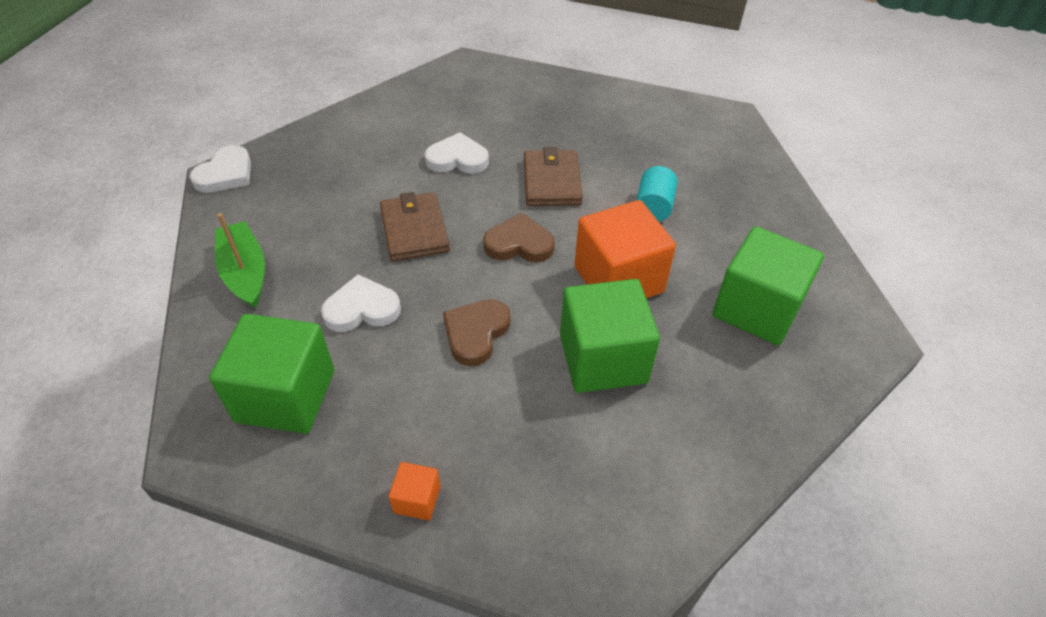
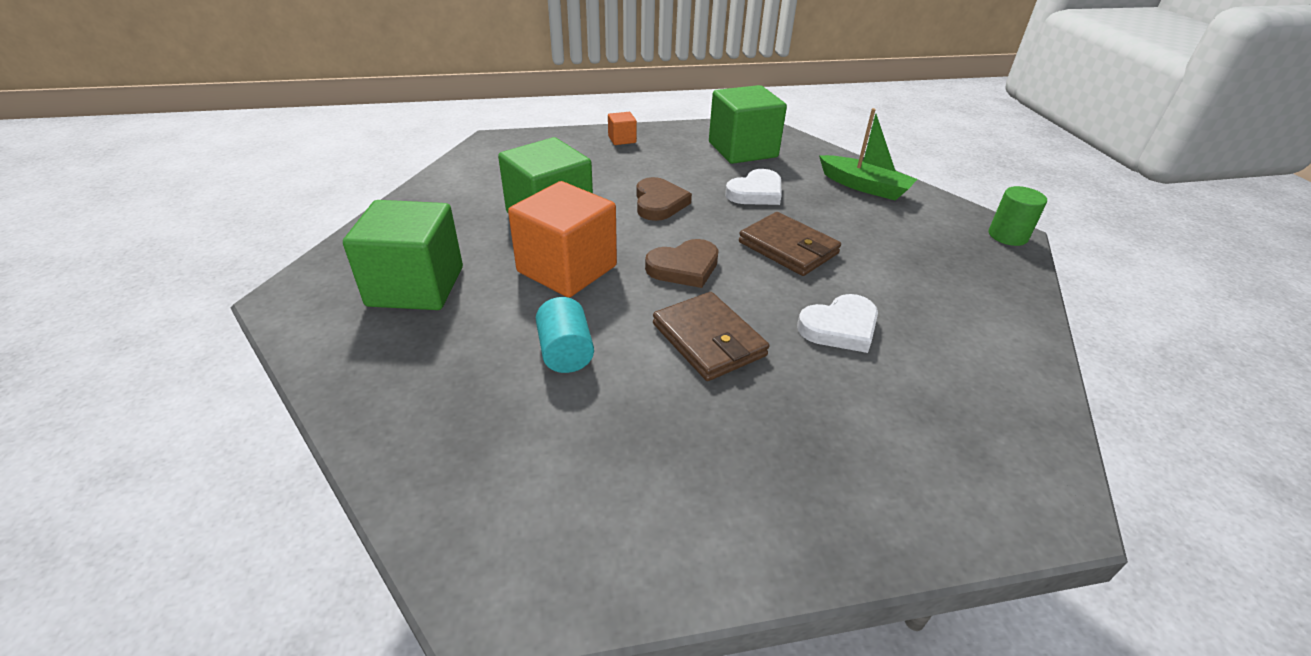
camera: 150 degrees right, 10 degrees down
white heart [190,145,251,193] -> green cylinder [989,186,1047,246]

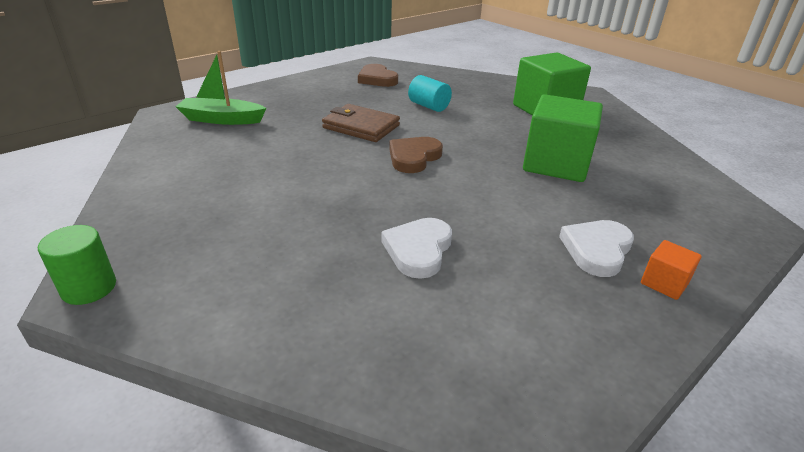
camera: 150 degrees right, 5 degrees down
orange cube [508,181,617,297] -> none
brown heart [636,177,692,221] -> brown heart moved to [358,64,398,87]
green cube [709,85,787,164] -> none
brown wallet [739,212,841,276] -> none
white heart [797,294,878,353] -> white heart moved to [559,220,634,277]
green boat [819,108,917,200] -> green boat moved to [175,51,266,125]

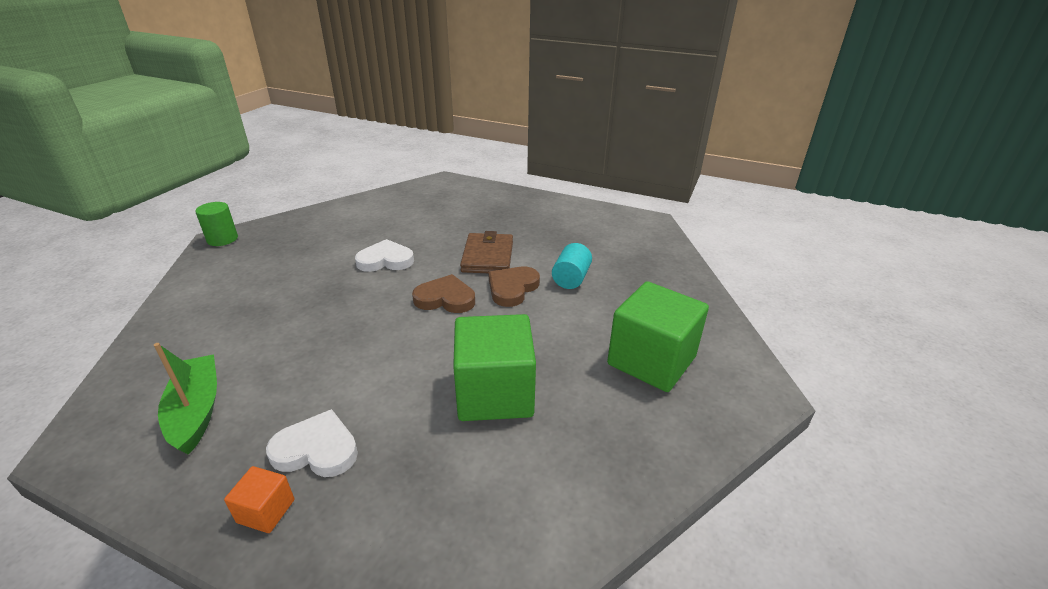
camera: 65 degrees right, 0 degrees up
green boat [175,51,266,125] -> green boat moved to [154,343,217,455]
brown heart [358,64,398,87] -> brown heart moved to [488,266,540,307]
white heart [382,218,452,279] -> white heart moved to [355,239,414,272]

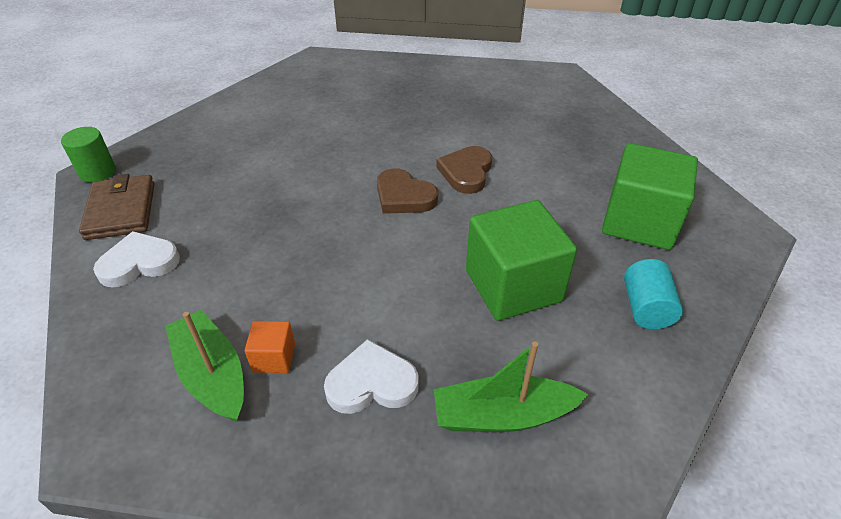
camera: 15 degrees left, 10 degrees up
orange cube [224,466,294,533] -> orange cube moved to [245,321,295,373]
white heart [355,239,414,272] -> white heart moved to [93,231,180,288]
brown heart [412,274,475,313] -> brown heart turned 135 degrees counterclockwise [377,168,438,214]
brown wallet [460,231,513,273] -> brown wallet moved to [79,174,155,240]
turquoise cylinder [552,243,592,289] -> turquoise cylinder moved to [624,259,683,329]
none -> green boat [434,342,589,432]

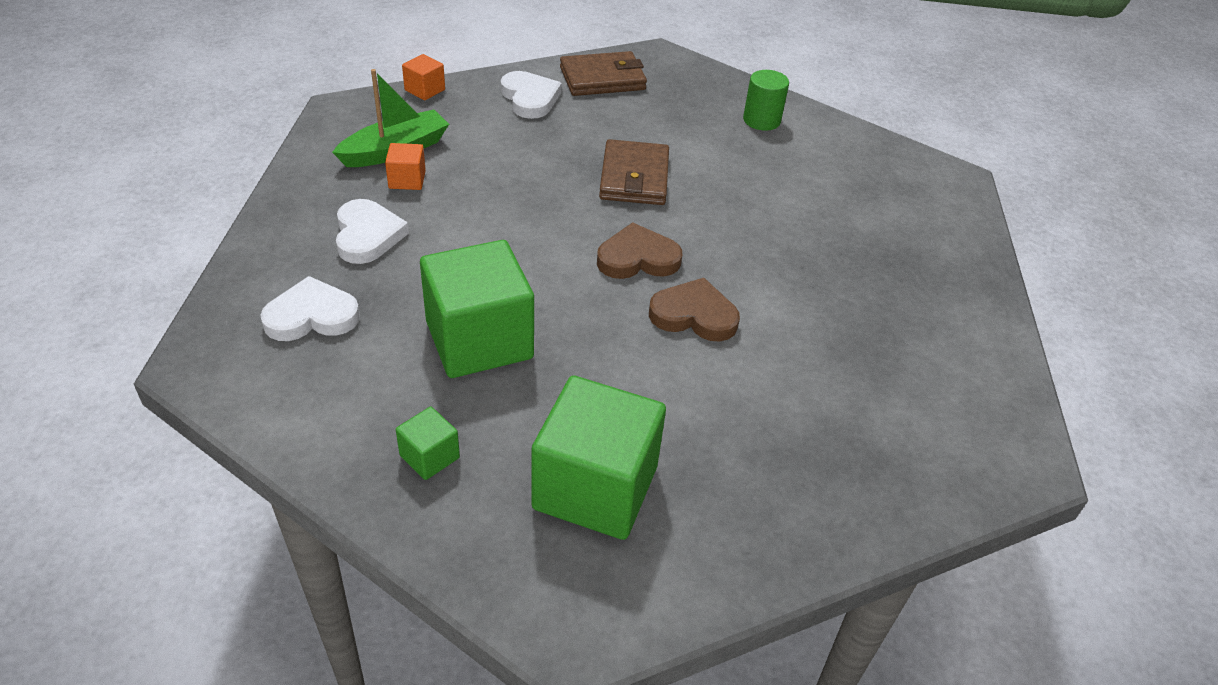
camera: 85 degrees right, 0 degrees up
green cylinder [61,127,116,183] -> green cylinder moved to [743,70,789,131]
brown heart [377,168,438,214] -> brown heart turned 45 degrees clockwise [597,222,682,279]
green boat [434,342,589,432] -> white heart [260,276,360,341]
turquoise cylinder [624,259,683,329] -> green cube [396,407,460,480]
none -> orange cube [402,54,445,100]
none -> brown wallet [599,139,669,205]

